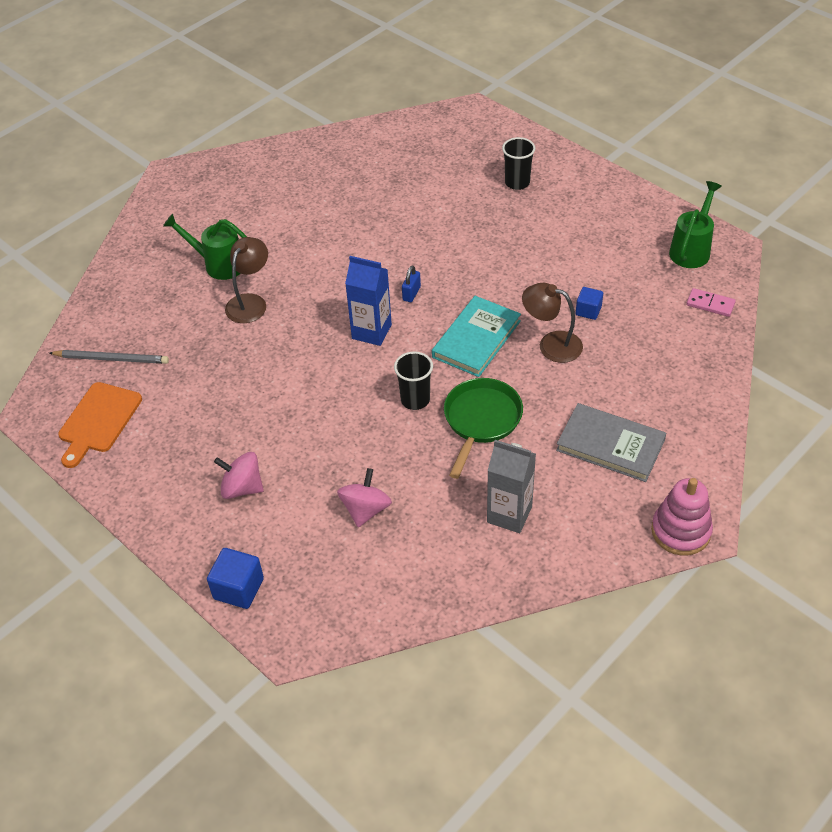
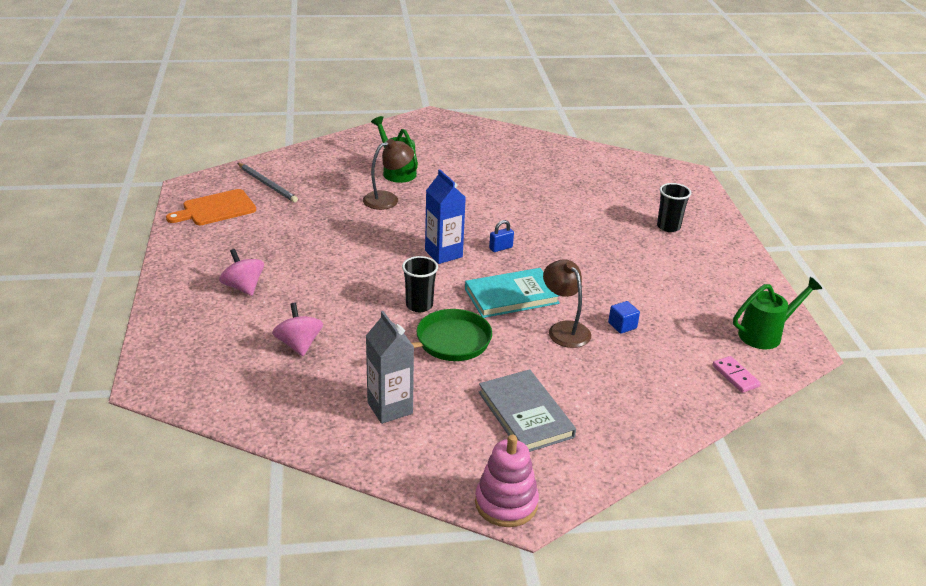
camera: 35 degrees right, 15 degrees down
blue cube [207,548,264,609] -> none
pink spinning top [337,468,392,527] -> pink spinning top turned 75 degrees counterclockwise [272,303,323,356]

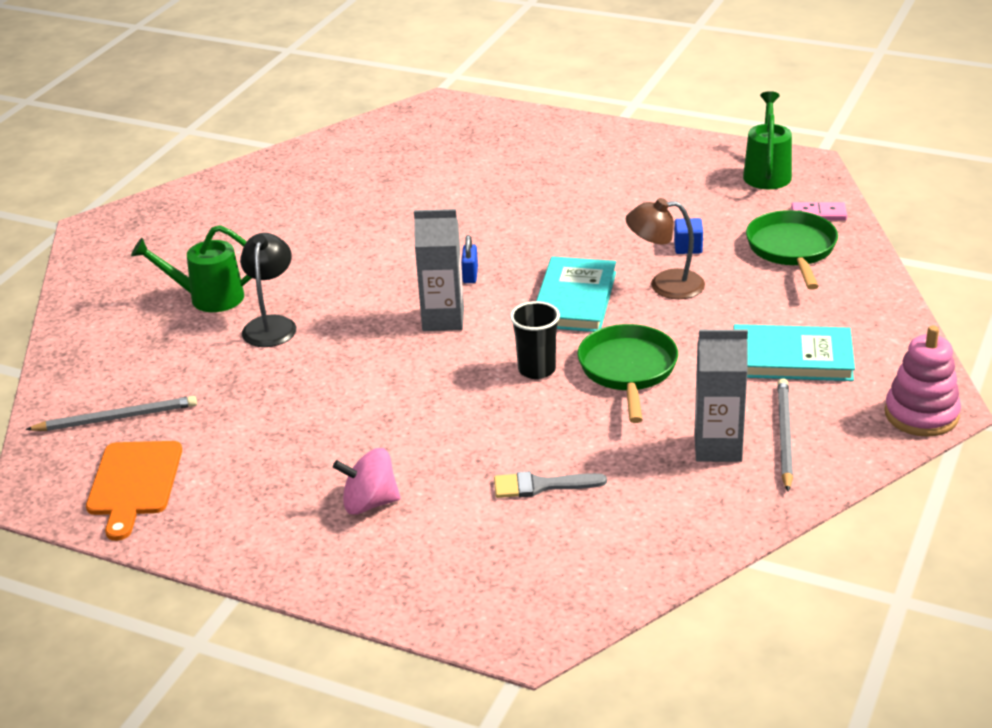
camera: 55 degrees left, 0 degrees up
pink spinning top [272,303,323,356] -> grey brush [494,471,607,498]
brown lamp [363,139,414,210] -> black lamp [240,233,296,347]
blue carton [425,169,466,264] -> grey carton [414,209,464,331]
grey book [479,369,576,452] -> turquoise book [734,324,855,381]
black cup [657,183,691,232] -> none
none -> green pan [746,210,838,290]
none -> grey pencil [777,378,793,491]

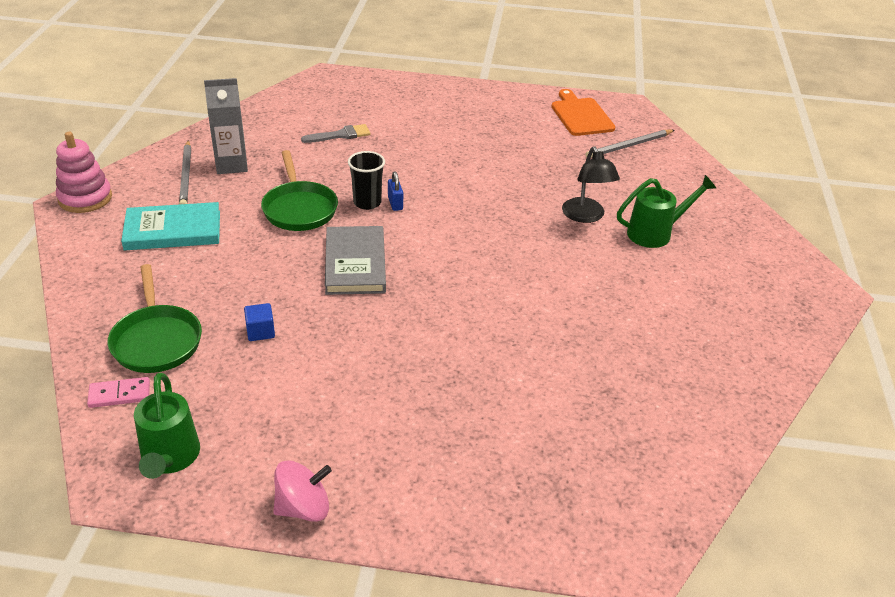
camera: 160 degrees right, 5 degrees up
pink spinning top [333,448,400,515] -> pink spinning top moved to [273,460,332,522]
grey carton [414,209,464,331] -> none
blue padlock [461,235,478,283] -> blue padlock moved to [388,171,403,211]
turquoise book [536,256,616,332] -> grey book [325,226,386,295]
brown lamp [626,198,705,299] -> none

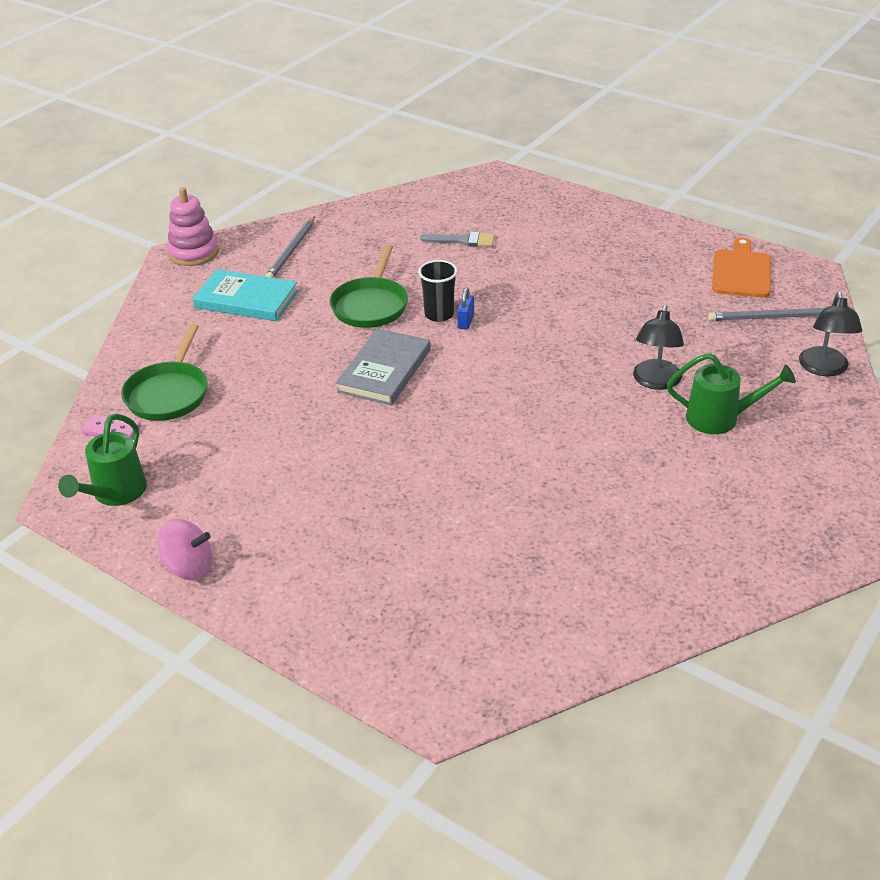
camera: 30 degrees right, 0 degrees up
grey carton [204,78,248,174] -> none
blue cube [244,303,275,341] -> none
none -> black lamp [799,292,862,376]

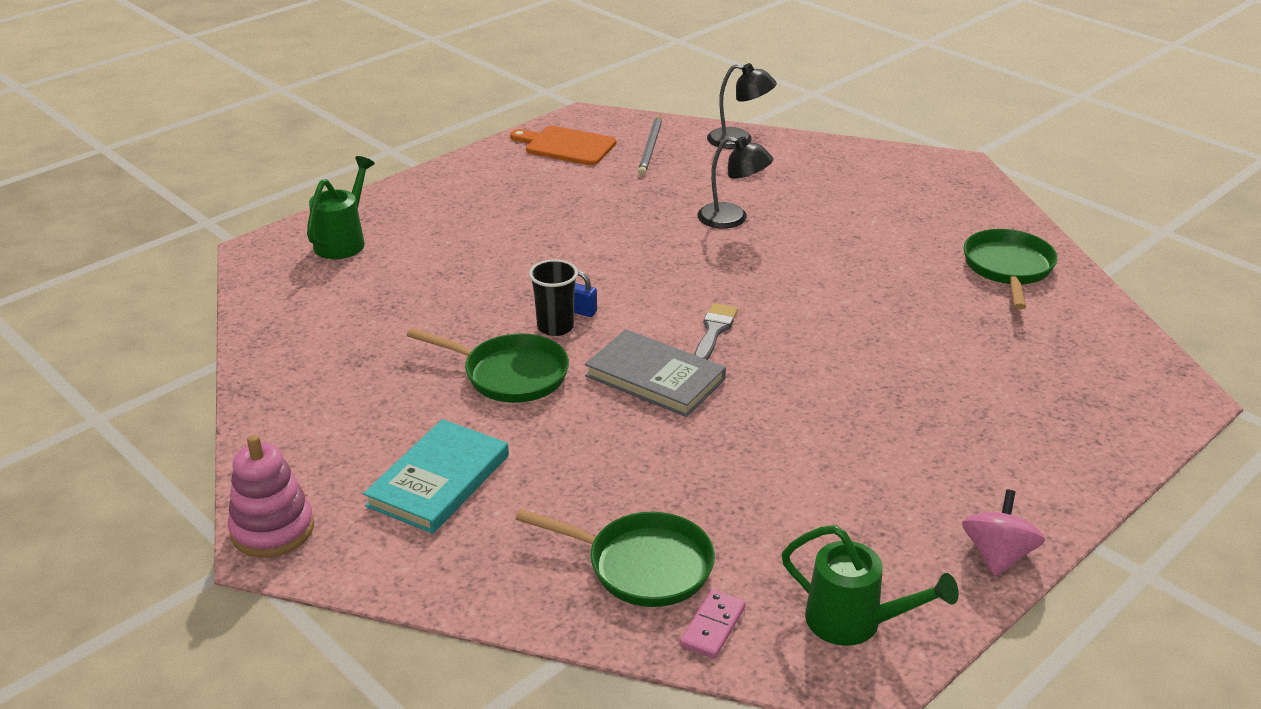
camera: 80 degrees left, 5 degrees down
grey pencil [265,216,315,278] -> none
grey brush [420,232,494,247] -> grey brush moved to [694,303,738,360]
green watering can [667,353,796,434] -> green watering can moved to [307,156,375,259]
none -> green pan [963,229,1058,309]

